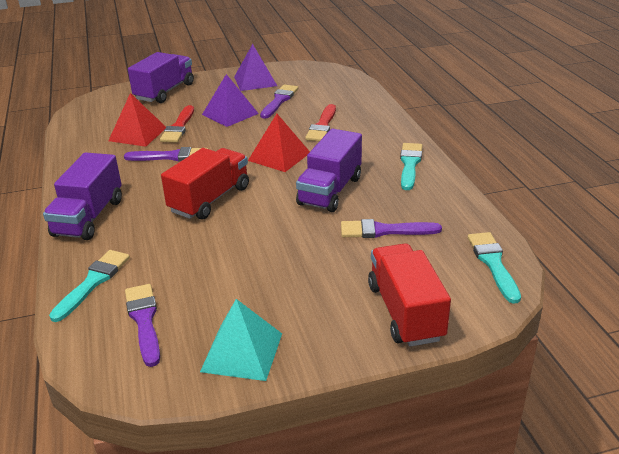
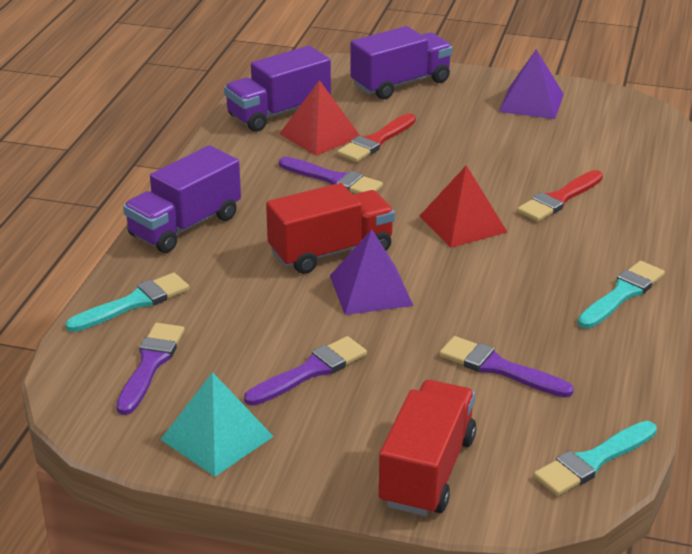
camera: 30 degrees right, 0 degrees up
purple pyramid [202,74,259,127] -> purple pyramid moved to [330,229,413,315]
purple brush [260,84,298,119] -> purple brush moved to [244,336,367,406]
purple truck [296,129,362,212] -> purple truck moved to [224,46,331,132]
turquoise brush [468,232,521,304] -> turquoise brush turned 150 degrees counterclockwise [534,421,657,496]

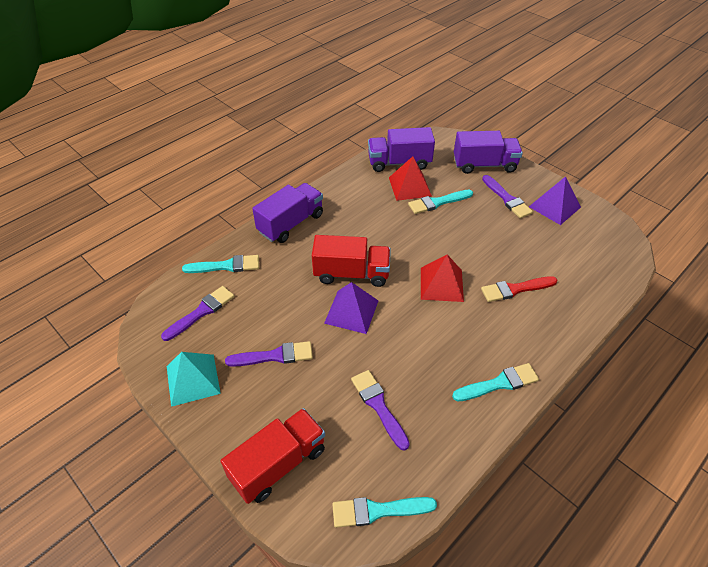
camera: 30 degrees right, 15 degrees up
purple truck [123,145,241,253] -> purple truck turned 150 degrees clockwise [252,183,323,243]
purple brush [279,157,383,194] -> purple brush moved to [482,175,533,218]
red brush [337,113,416,162] -> turquoise brush [408,190,473,214]

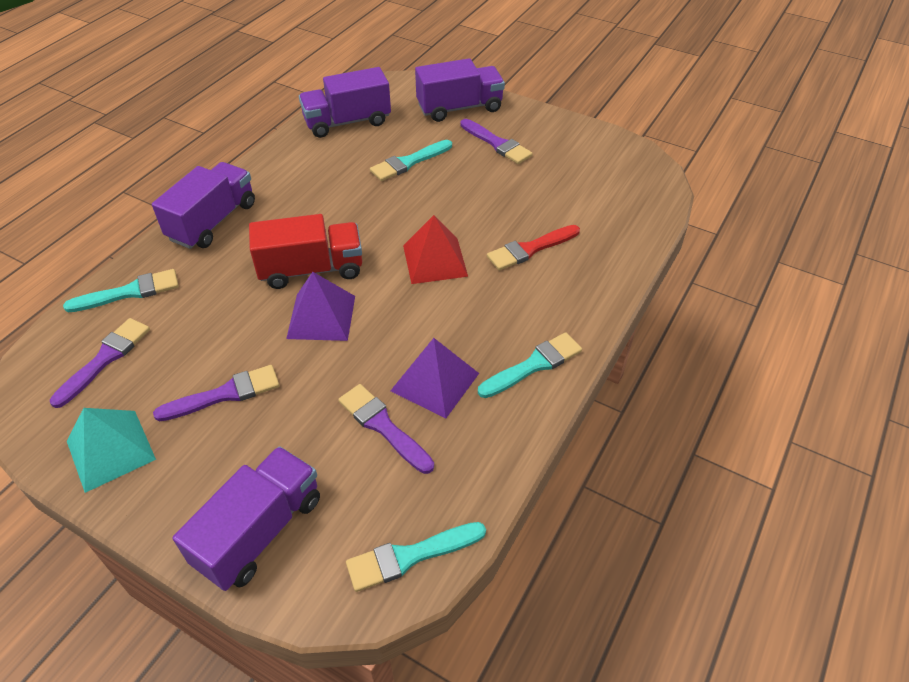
camera: 15 degrees left, 0 degrees up
red truck [220,408,325,504] -> purple truck [172,446,320,591]
red pyramid [389,156,432,201] -> none
purple pyramid [529,176,581,225] -> purple pyramid moved to [390,338,479,419]

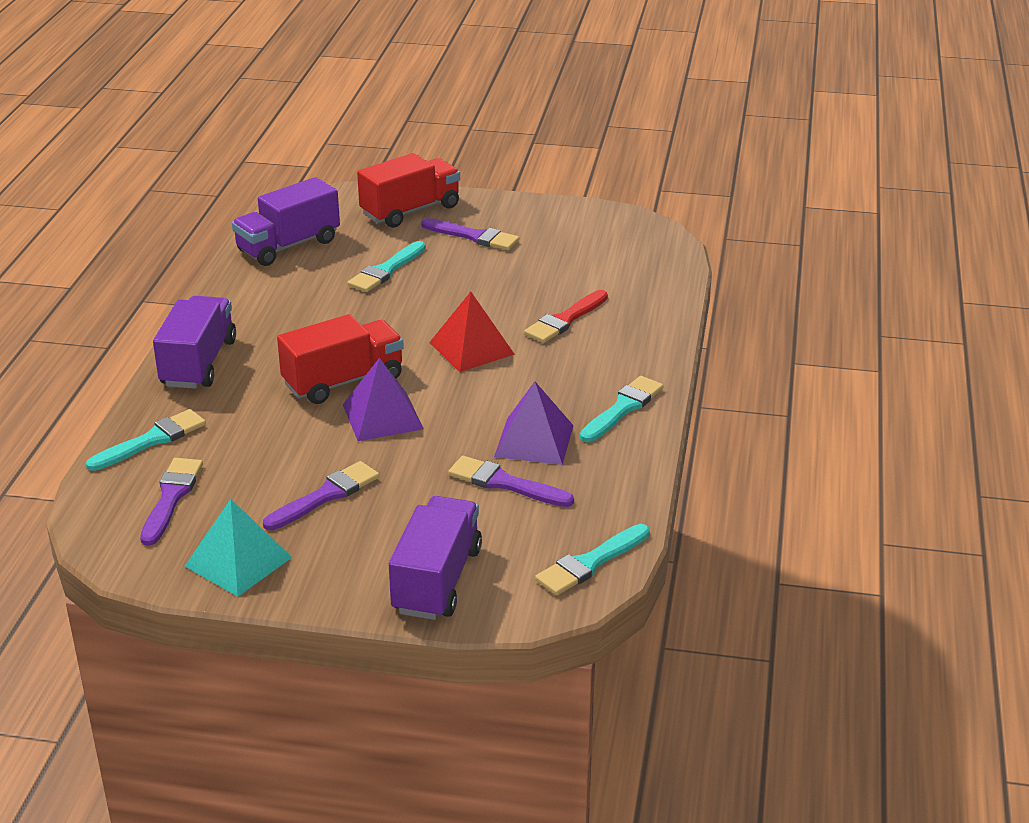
camera: 20 degrees left, 15 degrees down
purple truck [415,58,505,122] -> red truck [357,153,460,228]

